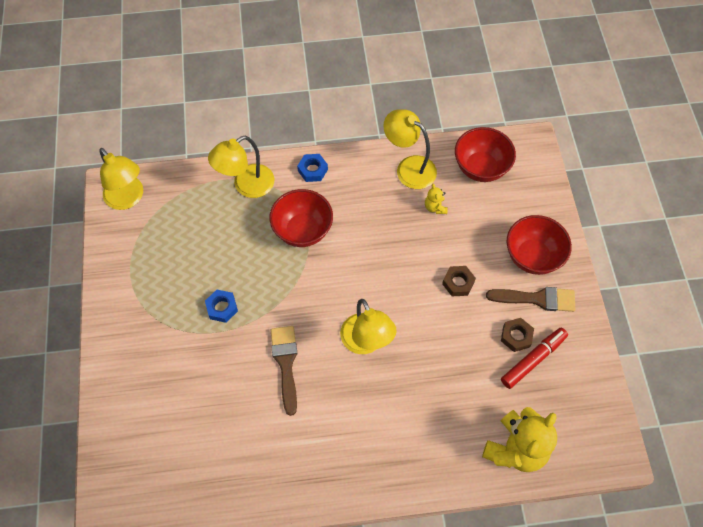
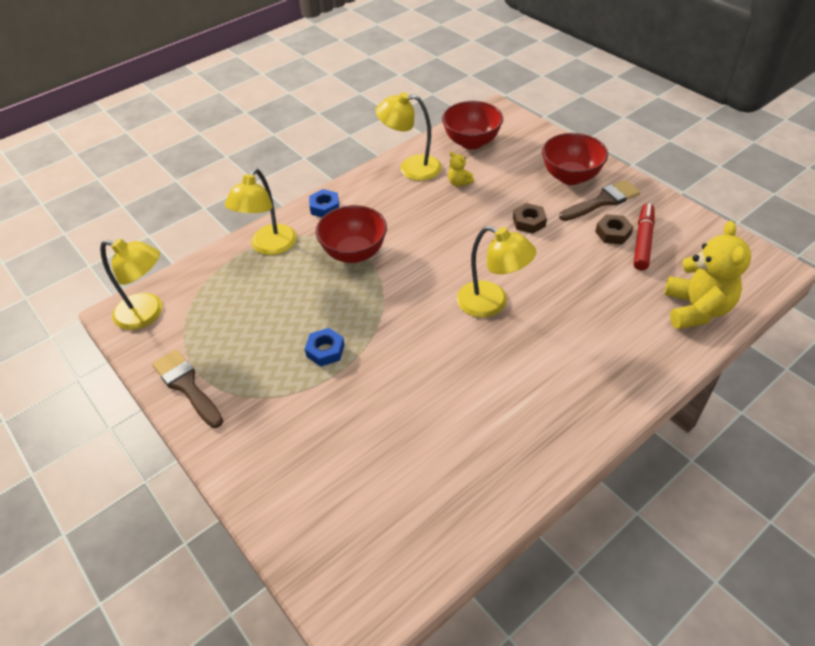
camera: 30 degrees left, 15 degrees down
brown brush [271,326,297,416] -> brown brush moved to [152,349,223,428]

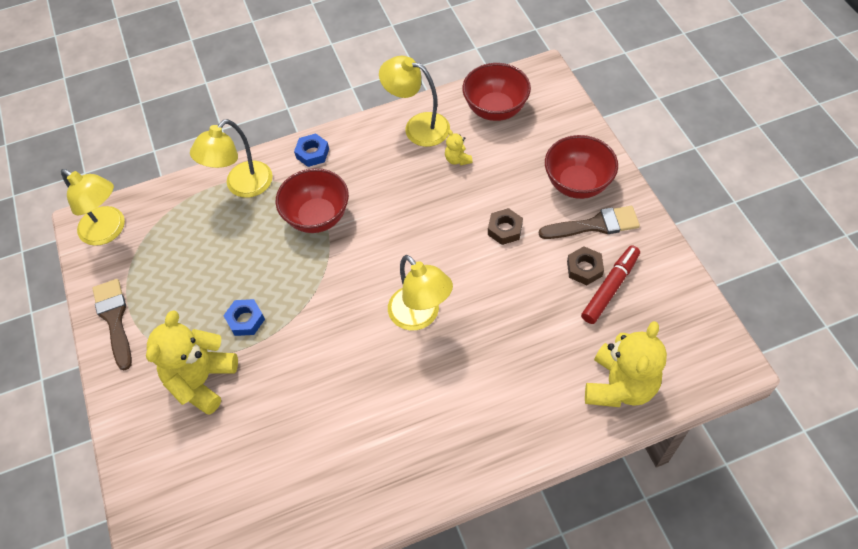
camera: 20 degrees right, 10 degrees up
none -> yellow teddy bear [146,310,238,415]

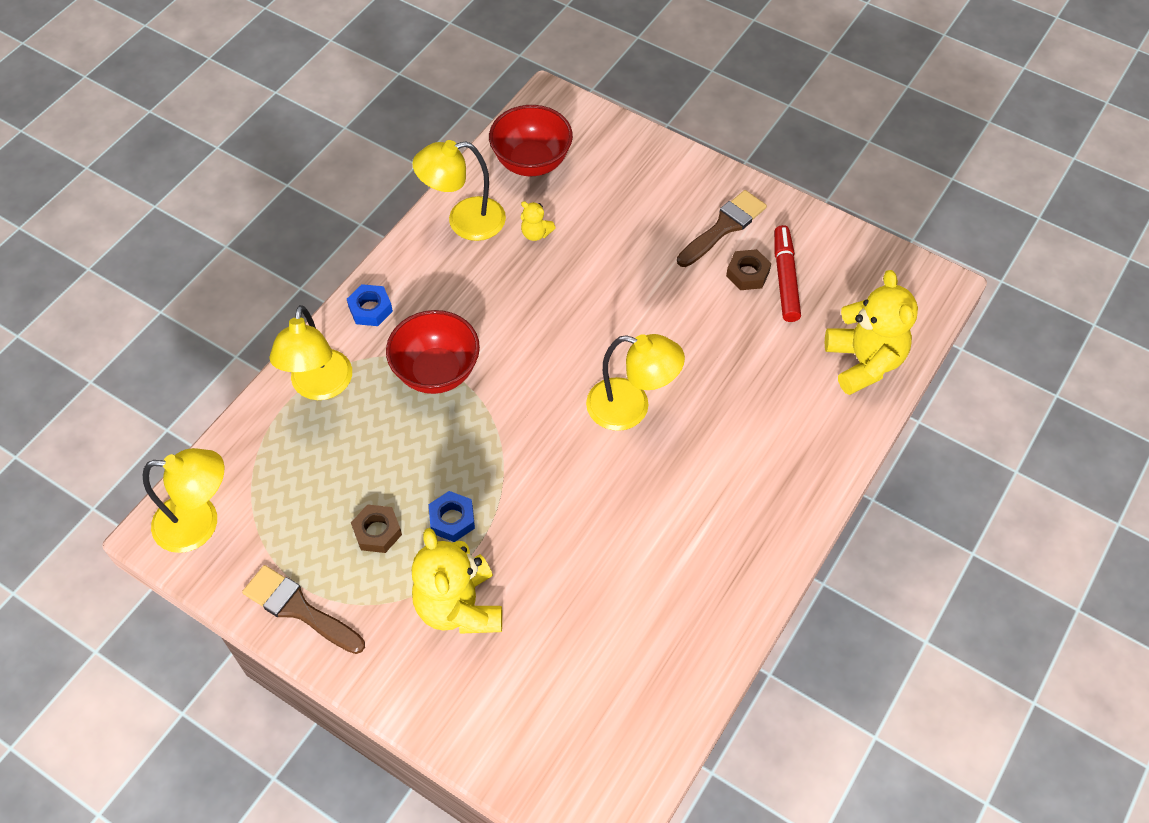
camera: 40 degrees left, 0 degrees up
brown nut [488,208,523,245] -> brown nut moved to [351,504,402,553]
red bowl [545,135,618,199] -> none

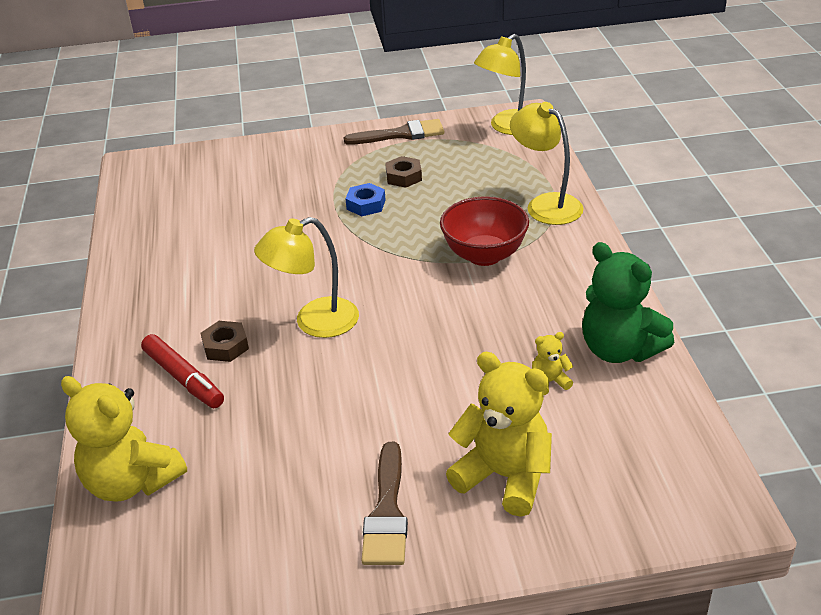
camera: 140 degrees right, 20 degrees down
blue nut [347,284,393,326] -> none
yellow lamp [412,140,506,241] -> green teddy bear [582,242,674,363]
yellow teddy bear [412,528,502,634] -> yellow teddy bear moved to [446,352,552,517]
red bowl [489,105,573,176] -> none
brown nut [726,249,771,290] -> brown nut moved to [200,321,249,362]
red marker [774,225,801,322] -> red marker moved to [141,334,224,408]

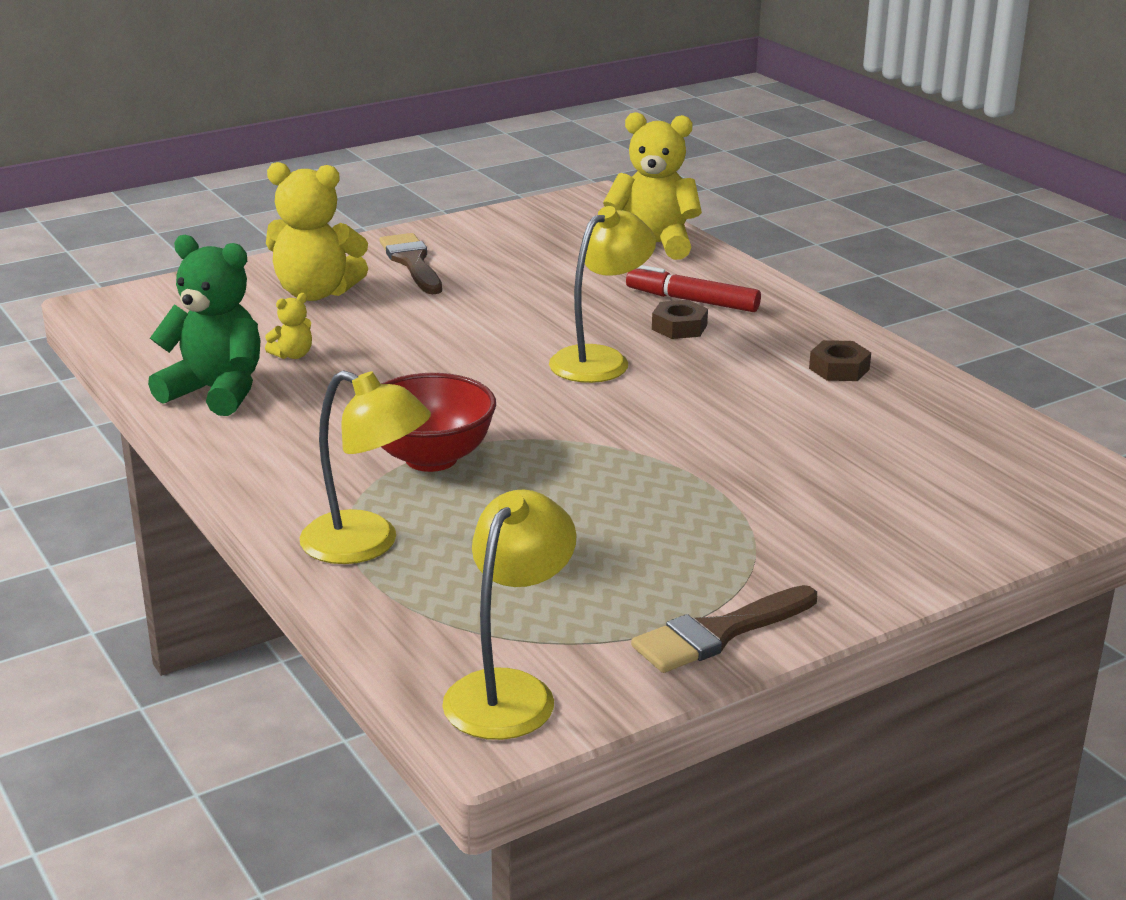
camera: 155 degrees right, 10 degrees down
blue nut [346,183,386,216] -> none
brown nut [385,156,422,188] -> brown nut moved to [809,340,871,381]

